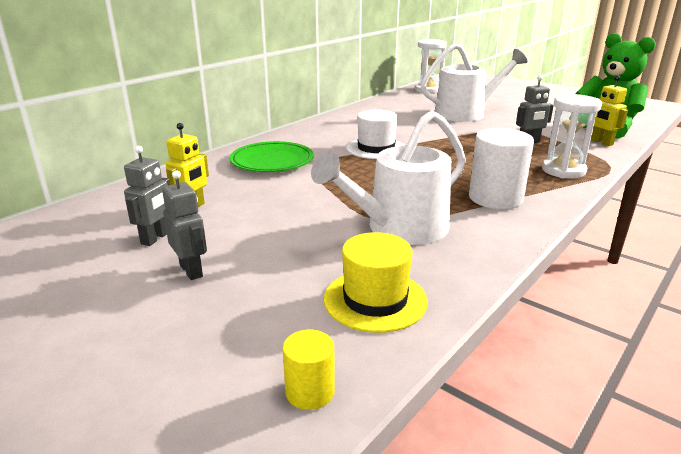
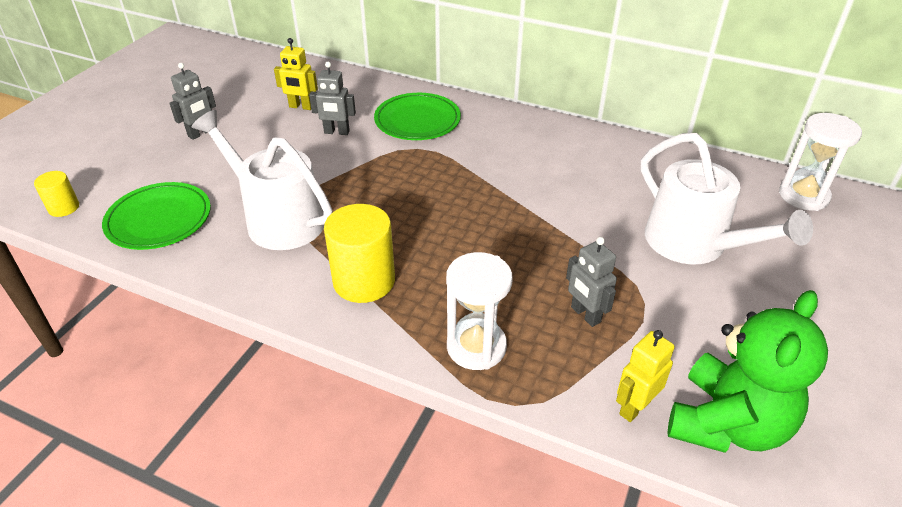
camera: 75 degrees right, 15 degrees up
grey robot [124,146,170,246] -> grey robot moved to [309,62,356,135]
yellow hat [324,232,428,333] -> green plate [102,182,211,250]
white hat [346,110,405,159] -> none
white cylinder [469,128,534,209] -> yellow cylinder [324,204,395,303]

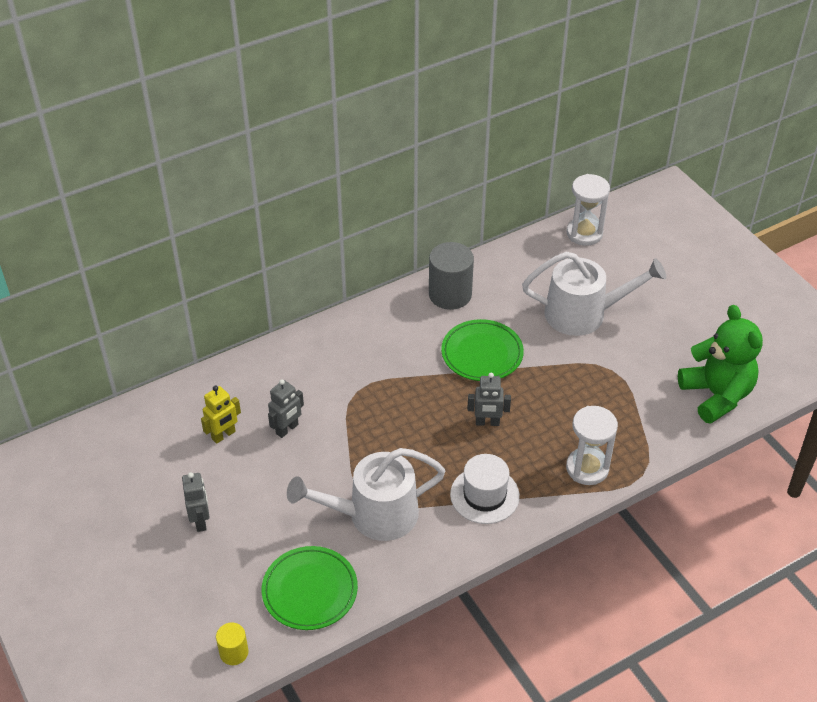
camera: 55 degrees left, 5 degrees up
yellow cylinder [324,204,395,303] -> white hat [450,454,520,524]
green plate [374,93,461,140] -> green plate moved to [441,319,524,381]
grey robot [566,237,617,327] -> grey robot moved to [468,373,511,426]
yellow robot [616,330,675,422] -> none
none -> grey cylinder [429,242,474,310]

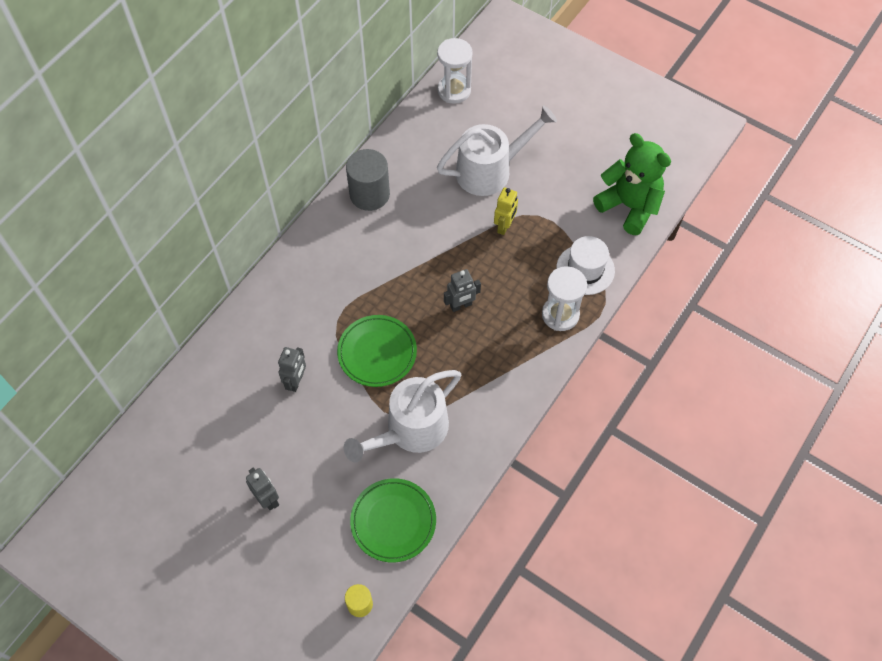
camera: 25 degrees left, 15 degrees up
yellow robot [201,385,241,444] -> yellow robot moved to [494,188,518,235]
green plate [441,319,524,381] -> green plate moved to [337,315,417,387]
white hat [450,454,520,524] -> white hat moved to [556,236,615,295]

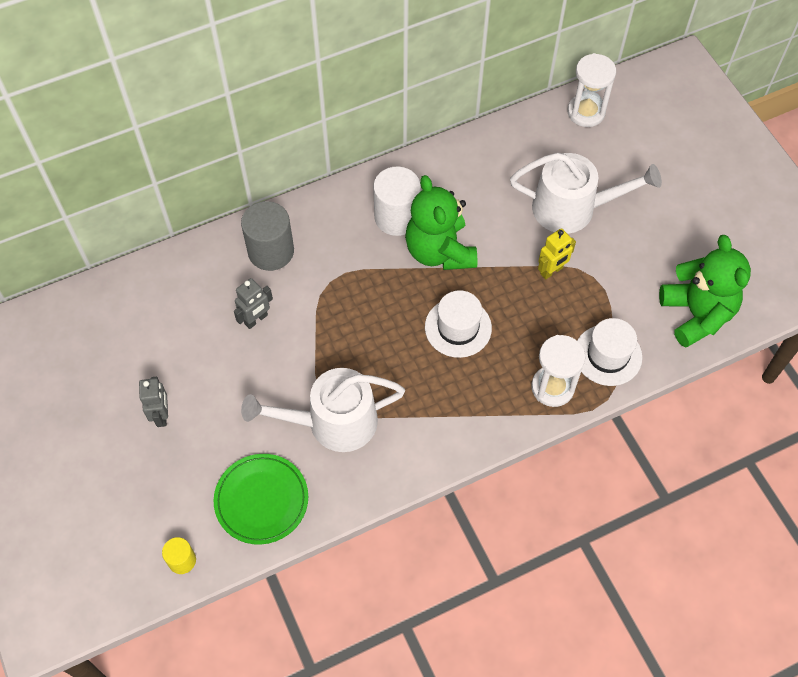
camera: 30 degrees right, 0 degrees up
green plate [337,315,417,387] -> none
grey cylinder [346,149,390,211] -> grey cylinder moved to [241,201,294,271]
grey robot [444,269,481,312] -> white hat [425,290,492,358]
none -> white cylinder [373,167,421,236]
none -> green teddy bear [405,175,477,270]

